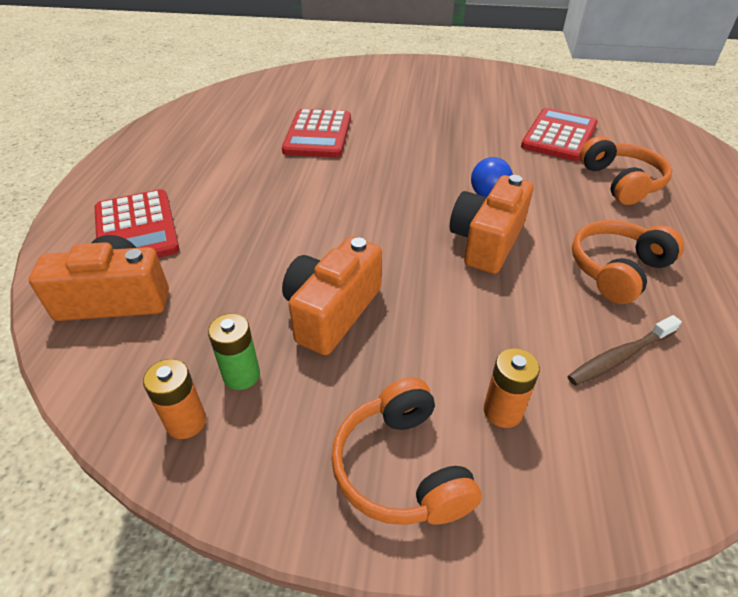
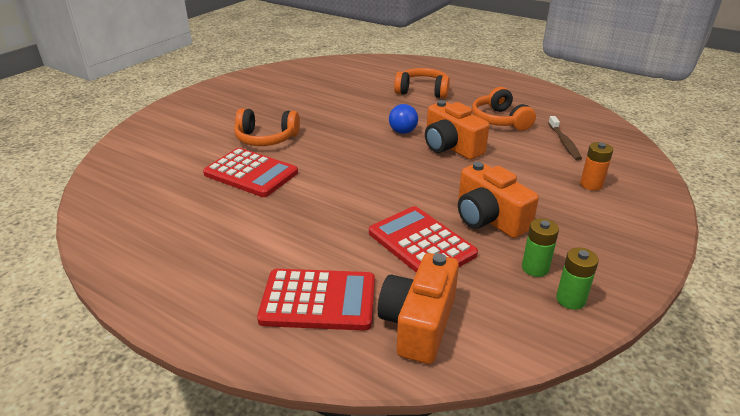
camera: 65 degrees left, 10 degrees down
orange battery [143,359,206,439] -> green battery [556,247,599,310]
orange headphones [331,377,482,525] -> orange headphones moved to [234,108,300,146]
red calculator [521,108,598,161] -> red calculator moved to [369,206,478,273]

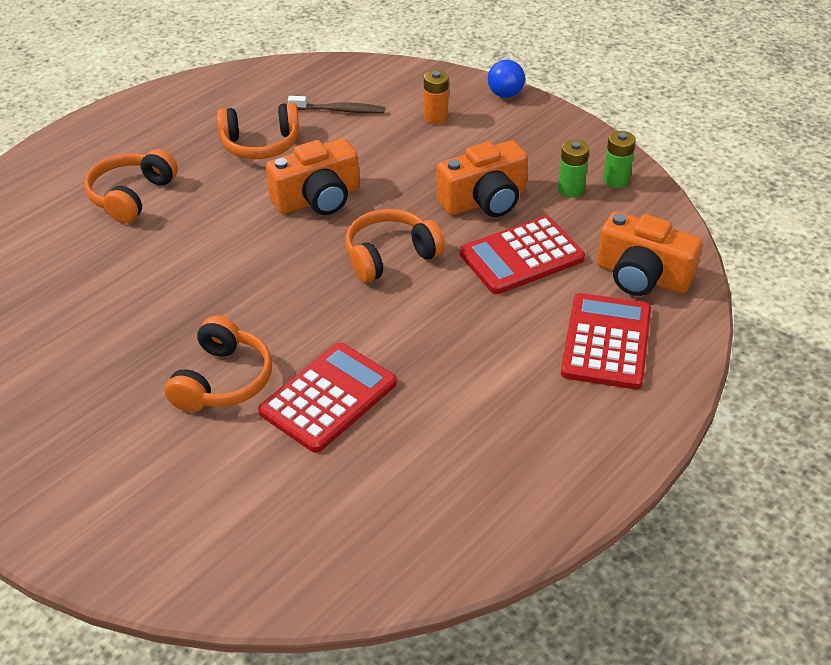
camera: 80 degrees left, 10 degrees up
blue ball [389,104,418,134] -> blue ball moved to [488,60,525,98]
none -> orange headphones [345,209,445,283]

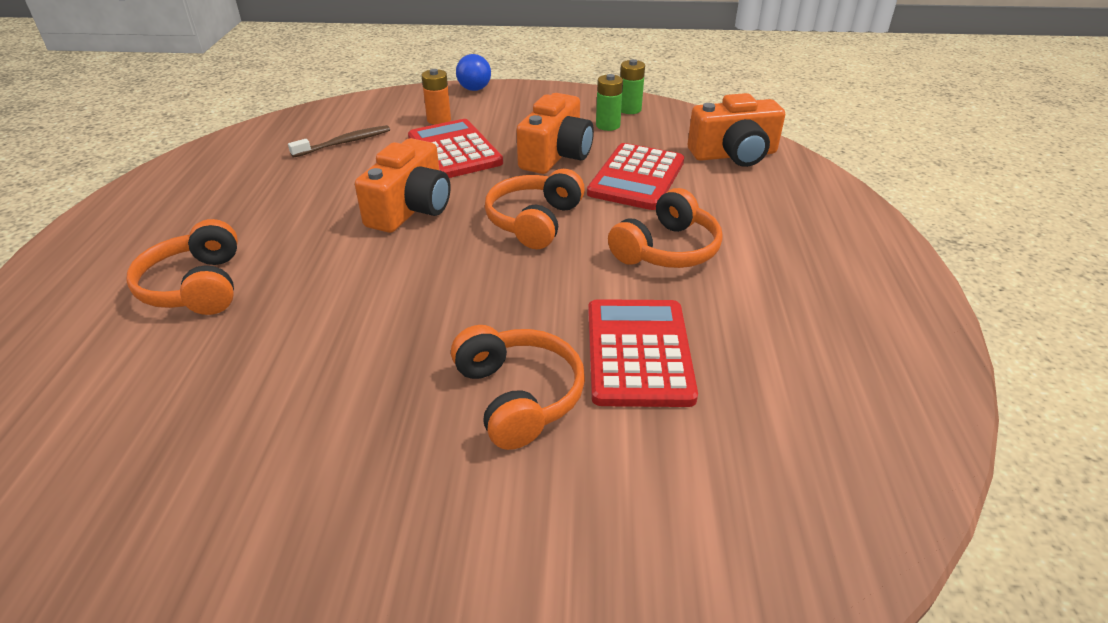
camera: 40 degrees left, 5 degrees down
orange headphones [217,103,300,159] -> orange headphones moved to [608,188,723,268]
red calculator [561,293,651,389] -> red calculator moved to [408,119,503,178]

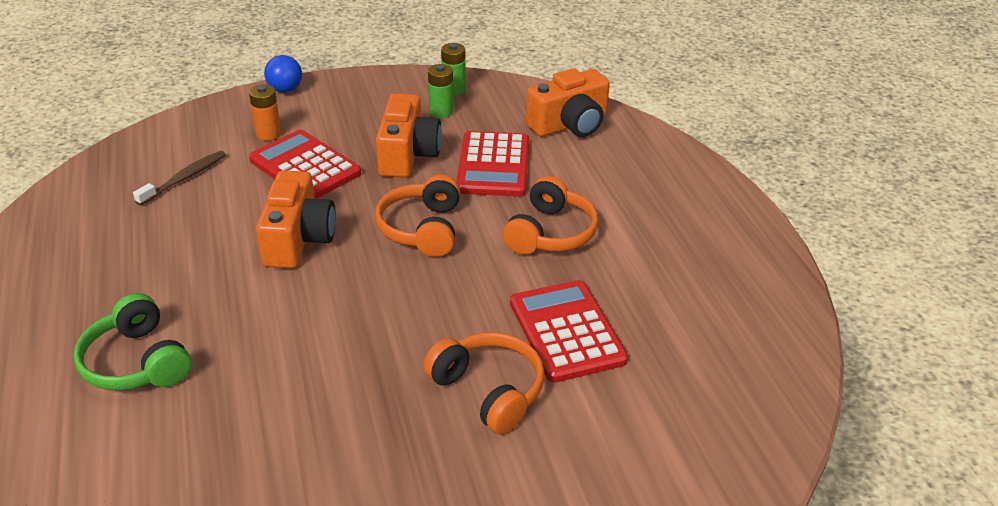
camera: 20 degrees left, 0 degrees up
orange headphones [127,219,238,315] -> green headphones [73,293,191,391]

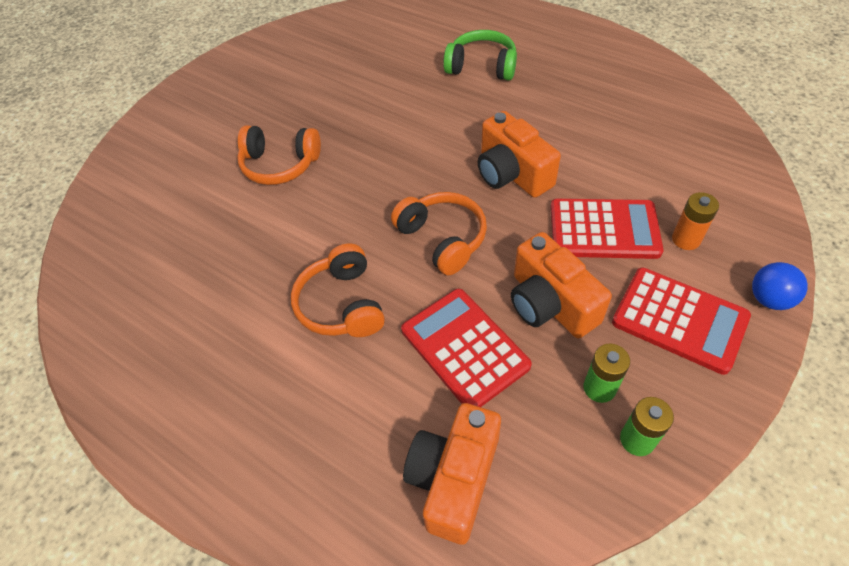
camera: 145 degrees right, 15 degrees up
brown toothbrush [133,151,226,206] -> none
red calculator [510,280,628,383] -> red calculator moved to [612,267,751,375]

